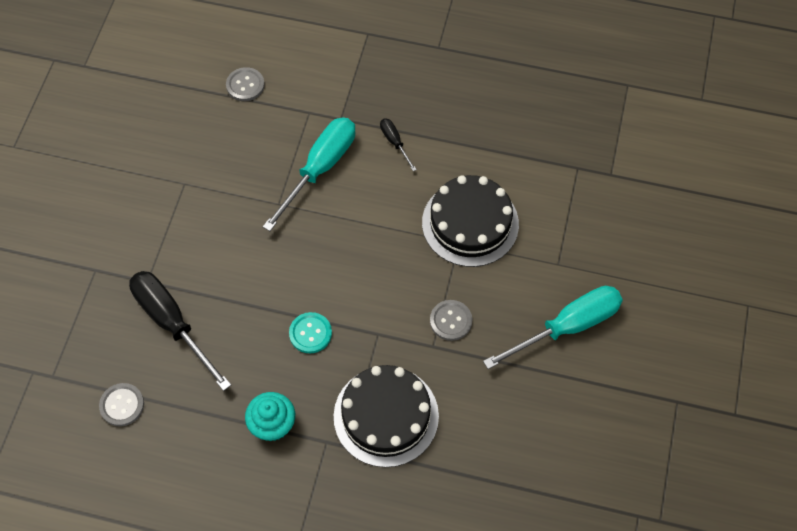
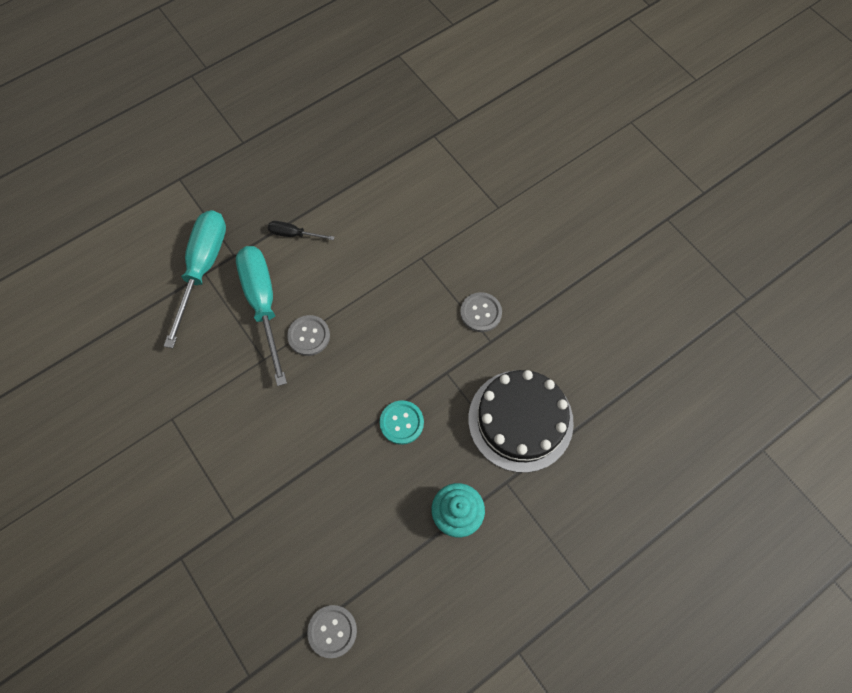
camera: 50 degrees left, 5 degrees up
black screwdriver [129,271,231,391] -> none
grey button [226,67,265,101] -> grey button moved to [287,315,330,356]
black cake [422,175,519,267] -> none
turquoise screwdriver [483,286,623,369] -> turquoise screwdriver moved to [164,210,226,348]

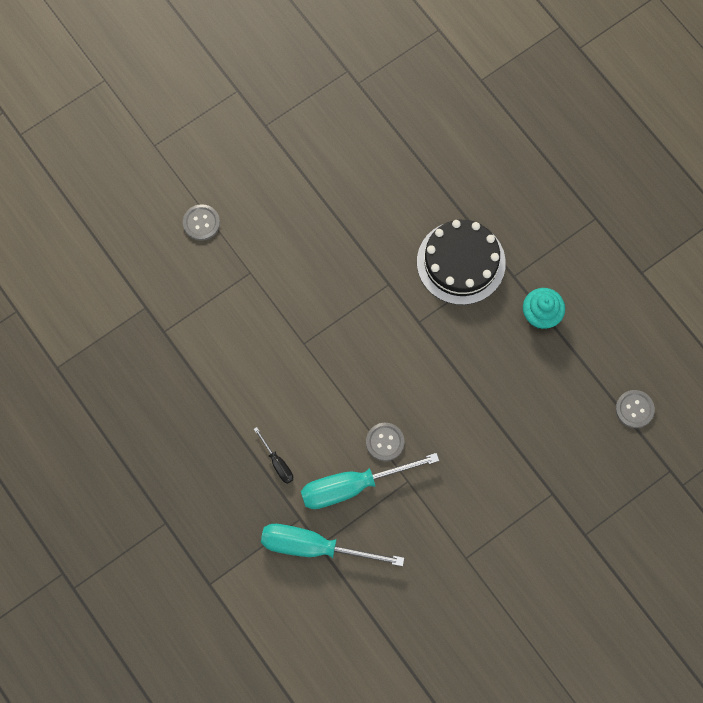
camera: 90 degrees left, 5 degrees up
black screwdriver [268,221,334,240] -> black screwdriver turned 45 degrees counterclockwise [254,427,293,484]
turquoise button [380,400,424,445] -> none
grey button [460,292,502,332] -> grey button moved to [183,204,220,241]

